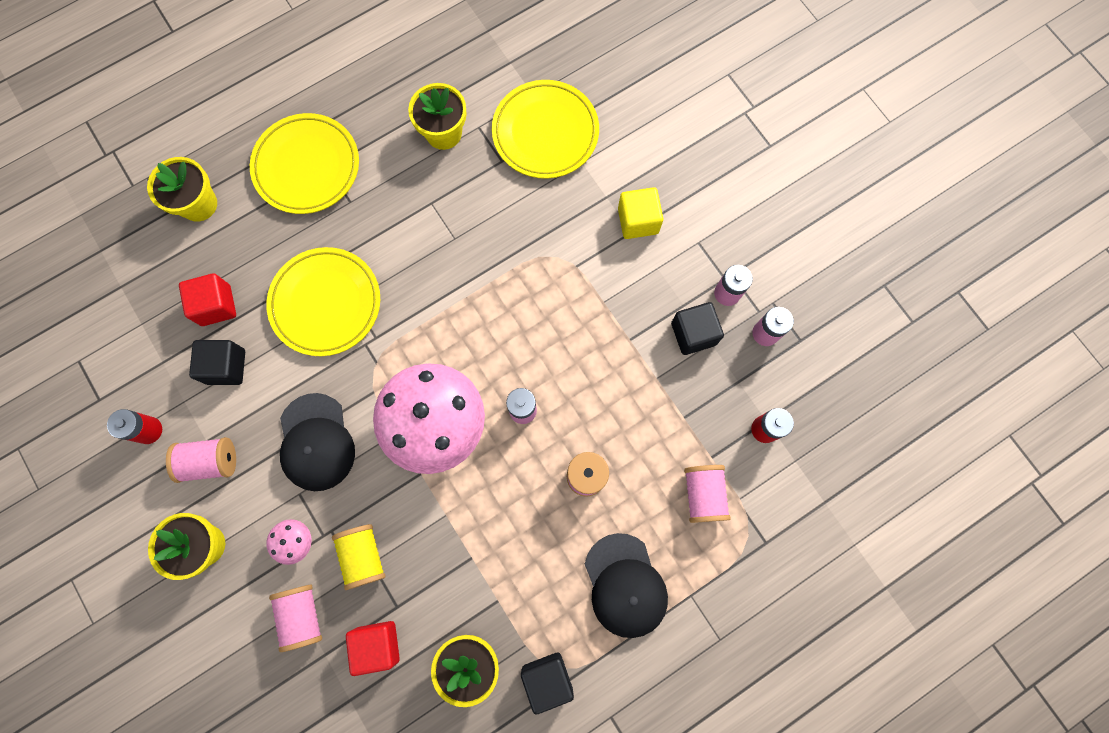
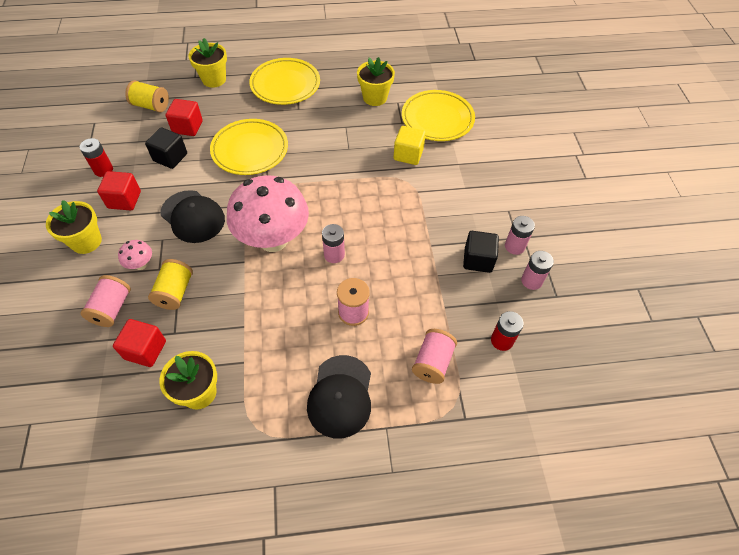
camera: 25 degrees right, 20 degrees down
pink spool [166,437,236,483] -> red cube [97,171,141,210]
black cap [280,393,355,491] -> black cap turned 60 degrees counterclockwise [161,190,225,243]
black cube [521,653,574,714] -> none
yellow cube [618,187,663,239] -> yellow cube moved to [394,126,426,165]
none -> yellow spool [125,80,169,113]

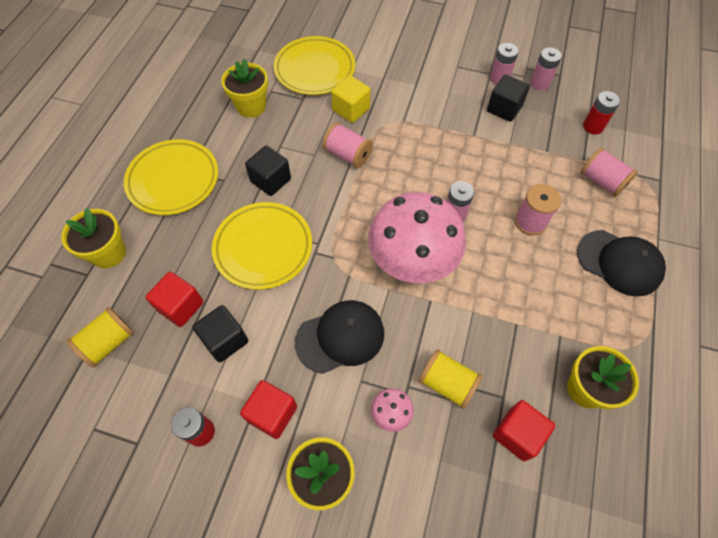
camera: 65 degrees left, 5 degrees up
pink spool [80,275,131,327] -> pink spool moved to [323,122,373,168]
none -> black cube [245,145,291,196]

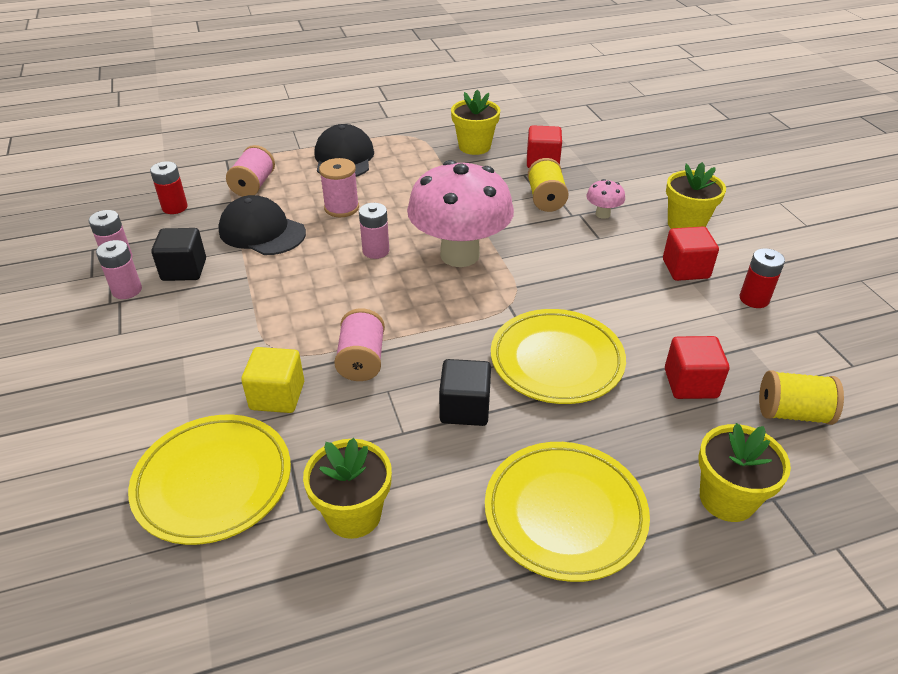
camera: 125 degrees left, 20 degrees down
black cube [192,305,248,362] -> none
black cap [295,300,384,374] -> black cap moved to [218,195,306,255]

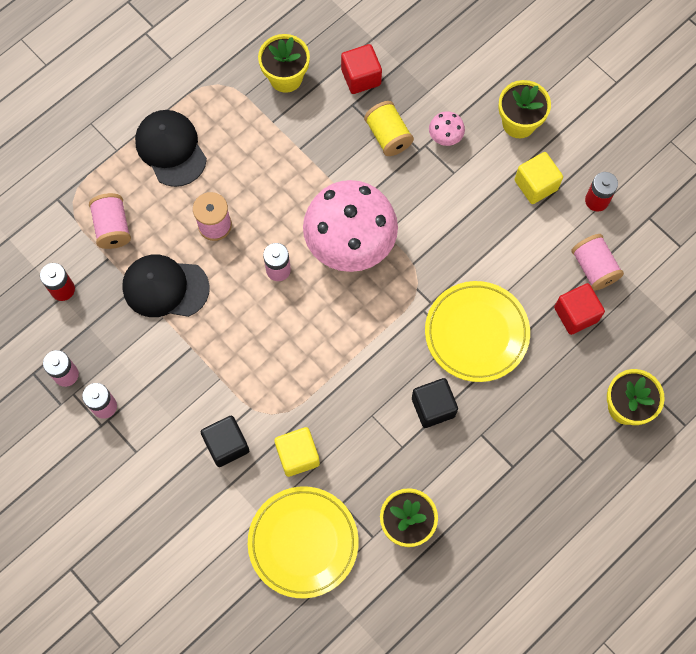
camera: 25 degrees left, 30 degrees up
black cube [151,228,206,281] -> black cube moved to [201,416,249,467]
pink spool [334,309,385,381] -> pink spool moved to [571,234,624,291]
yellow plate [485,442,650,582] -> none
red cube [663,227,719,281] -> yellow cube [515,152,563,204]
yellow spool [759,370,844,425] -> none

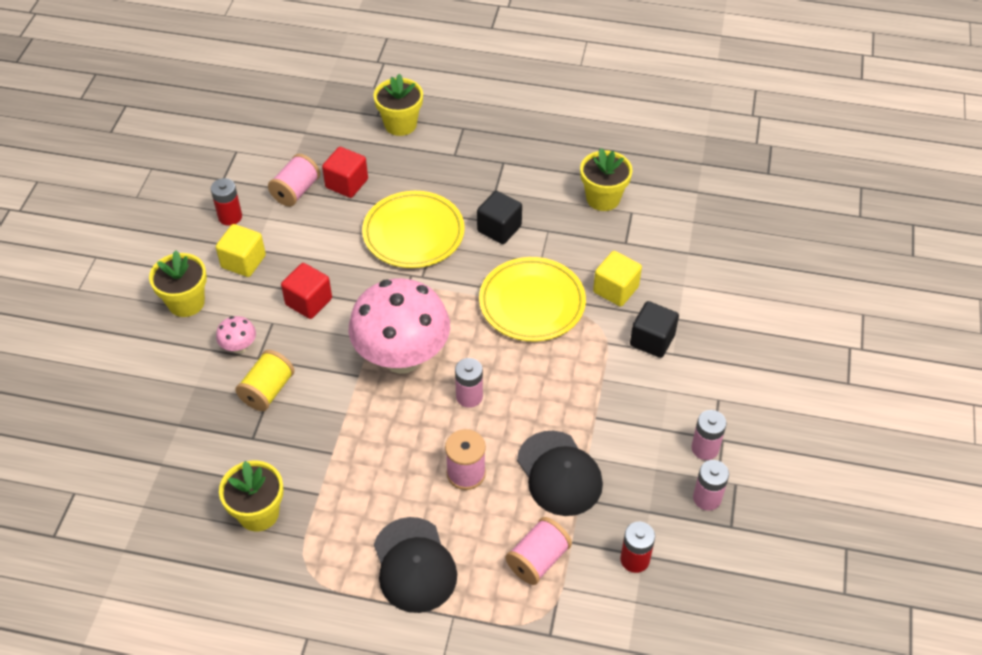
camera: 125 degrees left, 20 degrees down
black cap [135,110,207,187] -> black cap turned 45 degrees counterclockwise [374,517,457,613]
yellow plate [248,486,359,598] -> yellow plate moved to [479,257,586,342]
red cube [341,44,382,94] -> red cube moved to [281,263,332,319]

